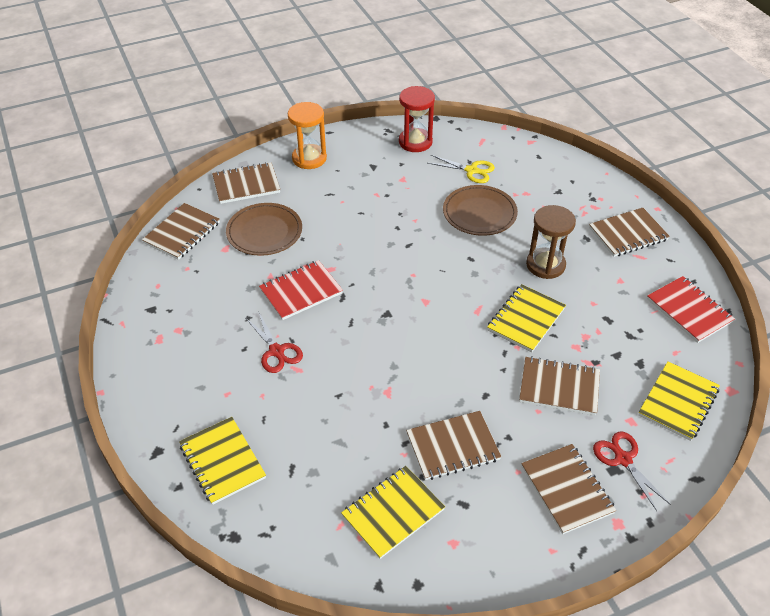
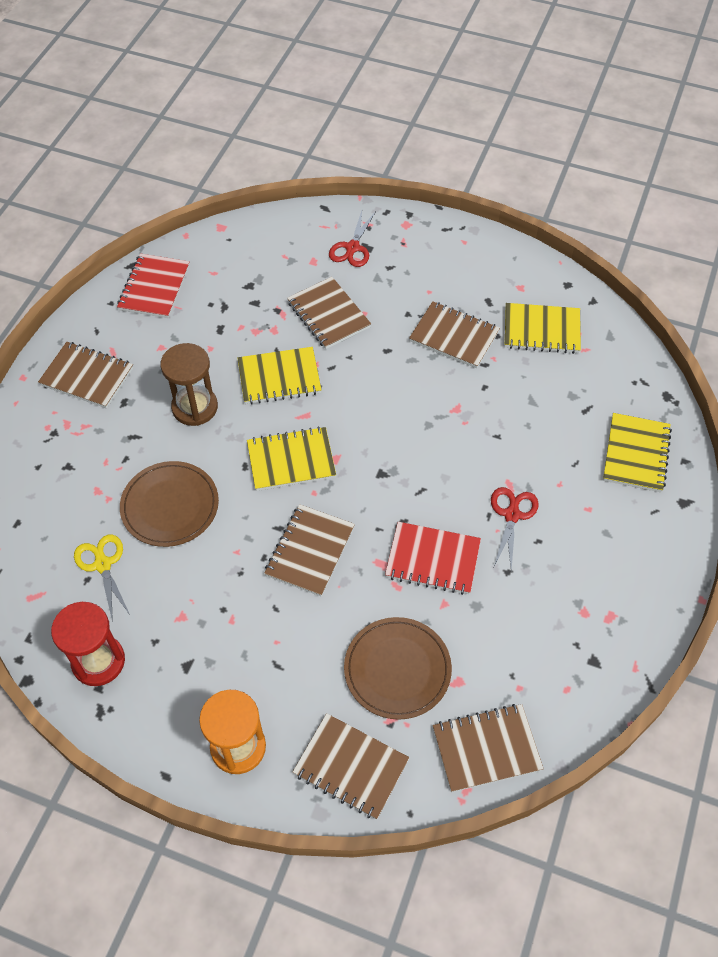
camera: 135 degrees left, 10 degrees up
brown notebook [521,444,616,534] -> brown notebook moved to [264,504,355,597]
yellow notebook [638,361,720,441] -> yellow notebook moved to [247,426,336,491]

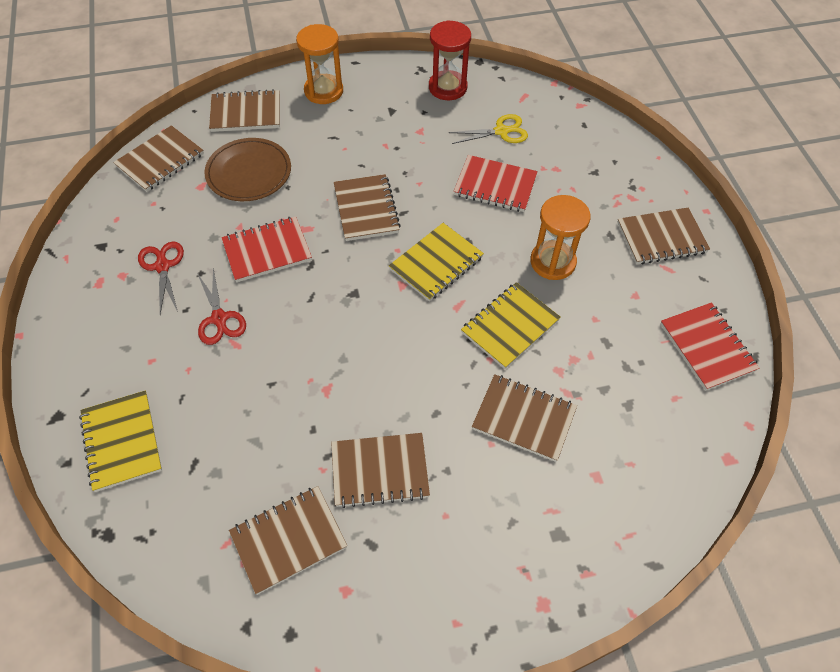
camera: 145 degrees right, 0 degrees up
yellow scissors [74,534,130,622] -> yellow scissors turned 45 degrees counterclockwise [449,114,528,144]
brown plate [120,461,219,547] -> red notebook [454,155,538,212]
brown hourglass [160,343,218,426] -> orange hourglass [530,195,591,280]
red scissors [329,211,376,267] -> red scissors moved to [138,241,184,314]
yellow notebook [505,303,581,354] -> brown notebook [229,486,347,595]

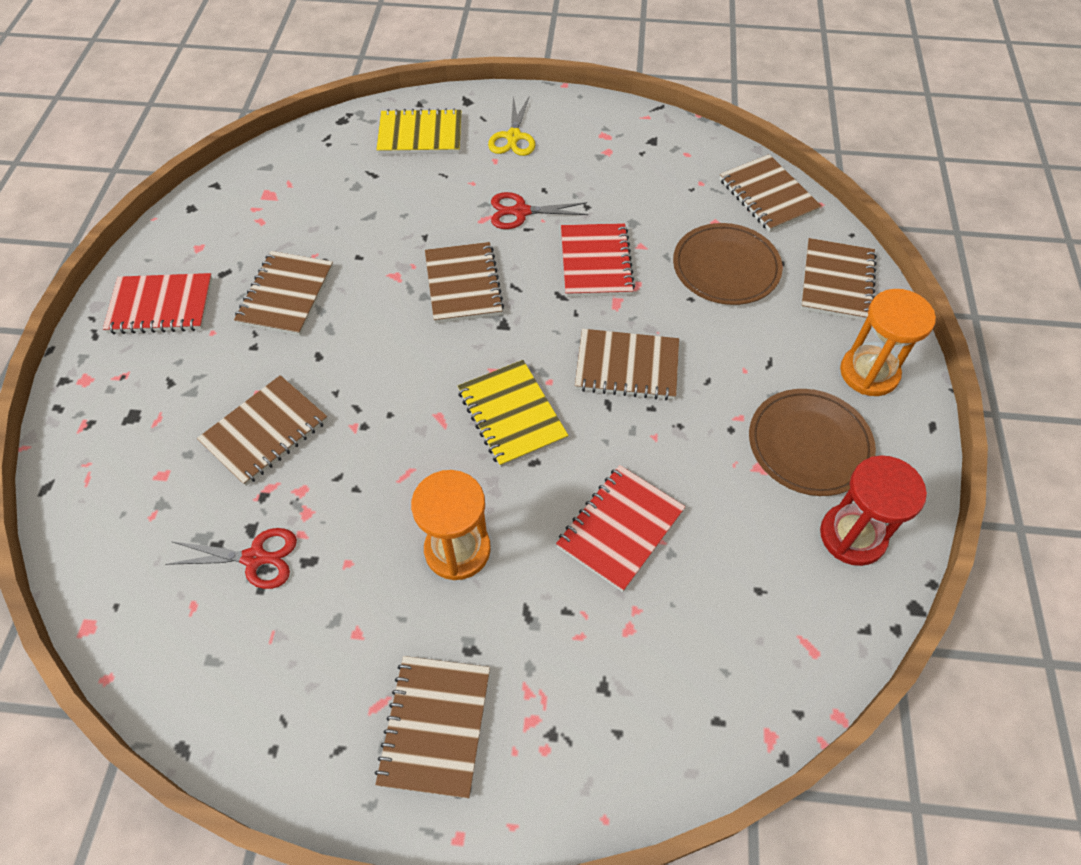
camera: 110 degrees right, 0 degrees up
red scissors [138,241,184,314] -> red scissors moved to [166,528,297,589]
brown notebook [229,486,347,595] -> brown notebook moved to [425,242,504,323]
yellow scissors [449,114,528,144] -> yellow scissors moved to [488,95,535,156]
yellow notebook [461,282,561,369] -> none
red notebook [660,302,760,391] -> red notebook moved to [103,273,213,334]
none -> brown plate [749,389,876,496]

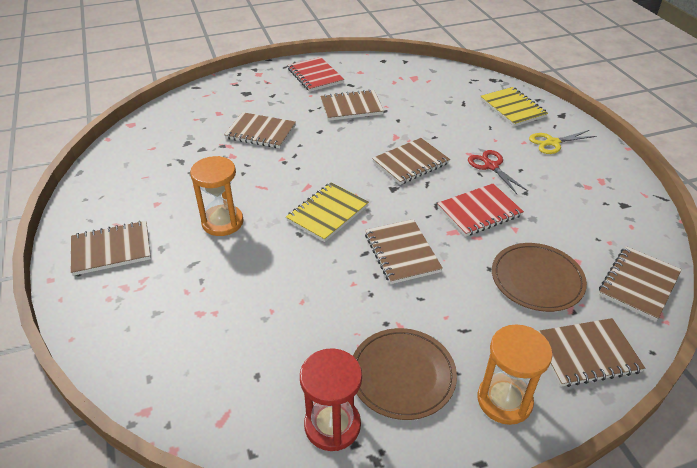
camera: 65 degrees right, 15 degrees down
red scissors [166,528,297,589] -> none
red notebook [556,465,685,592] -> none

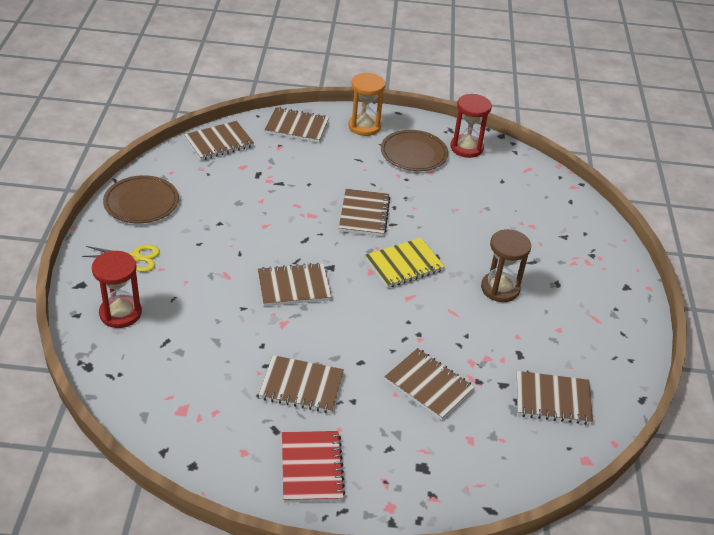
camera: 160 degrees left, 0 degrees up
brown notebook [71,221,151,276] -> brown notebook moved to [516,371,593,425]
orange hourglass [190,156,244,236] -> brown hourglass [481,229,531,302]
red notebook [437,184,524,237] -> none
red scissors [468,150,528,194] -> none
yellow notebook [480,87,548,127] -> red hourglass [92,251,142,328]
brown plate [492,243,587,312] -> brown plate moved to [103,175,179,223]

